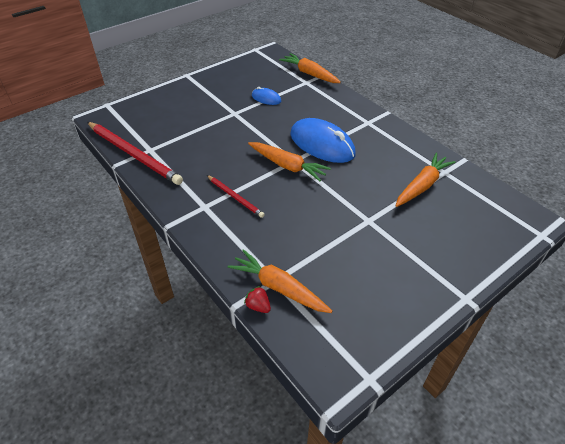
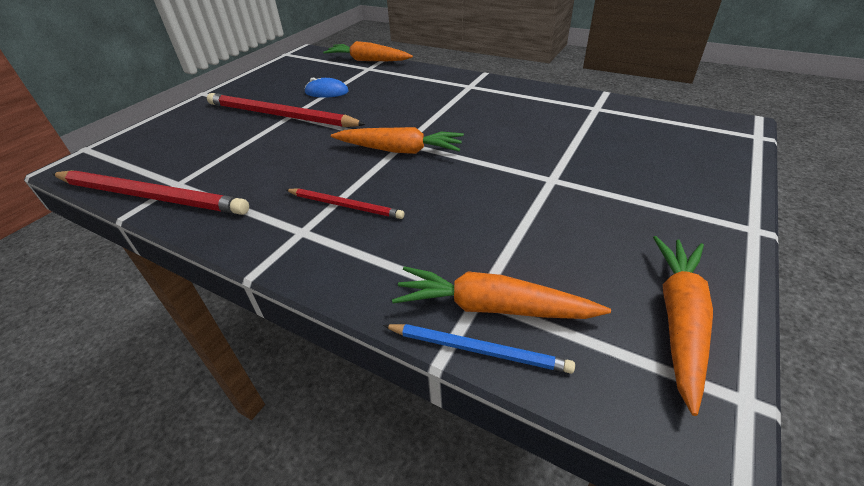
camera: 20 degrees left, 5 degrees down
red strawberry [244,286,271,313] -> blue pencil [383,324,575,374]
blue mouse [290,118,356,163] -> none
orange carrot [396,153,456,207] -> orange carrot moved to [653,236,713,416]
none -> red pencil [207,93,366,127]

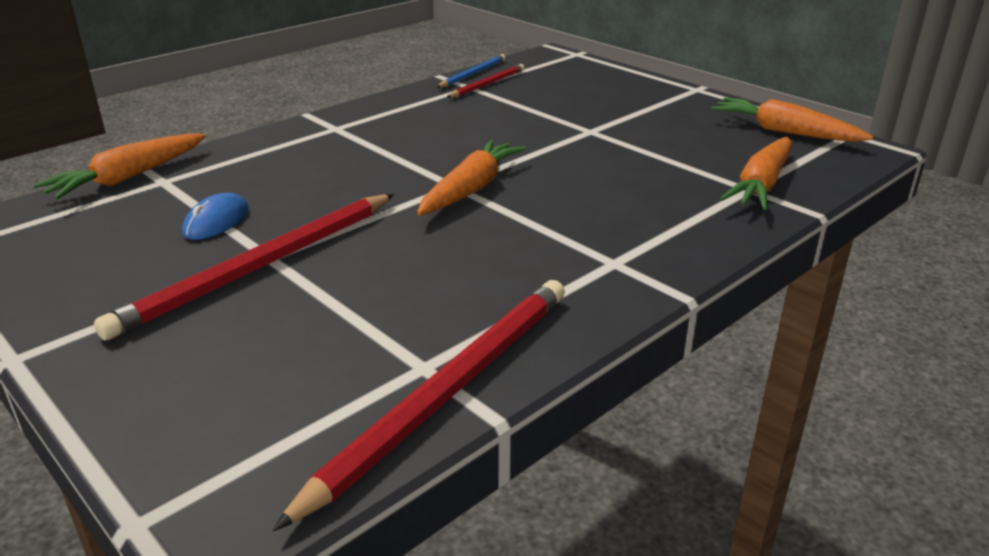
camera: 75 degrees left, 10 degrees down
red pencil [285,188,404,219] -> red pencil moved to [446,64,525,98]
blue pencil [383,324,575,374] -> blue pencil moved to [436,54,506,88]

